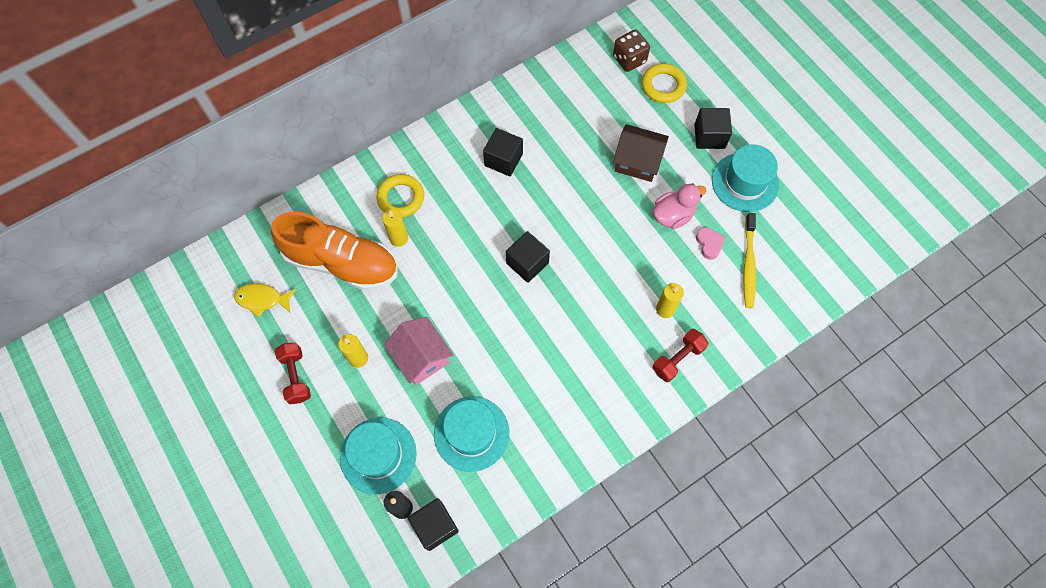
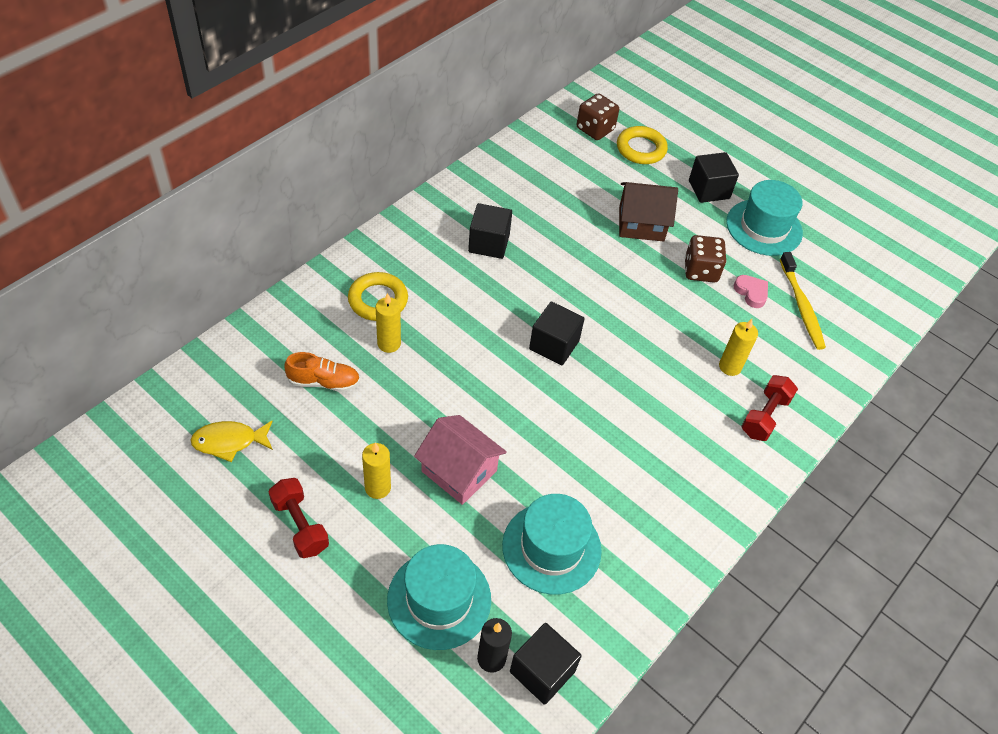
camera: 20 degrees left, 15 degrees down
orange shoe [271,212,398,291] -> orange shoe [284,352,360,392], size x0.46
pink duck [653,183,707,229] -> brown dice [685,235,726,283]

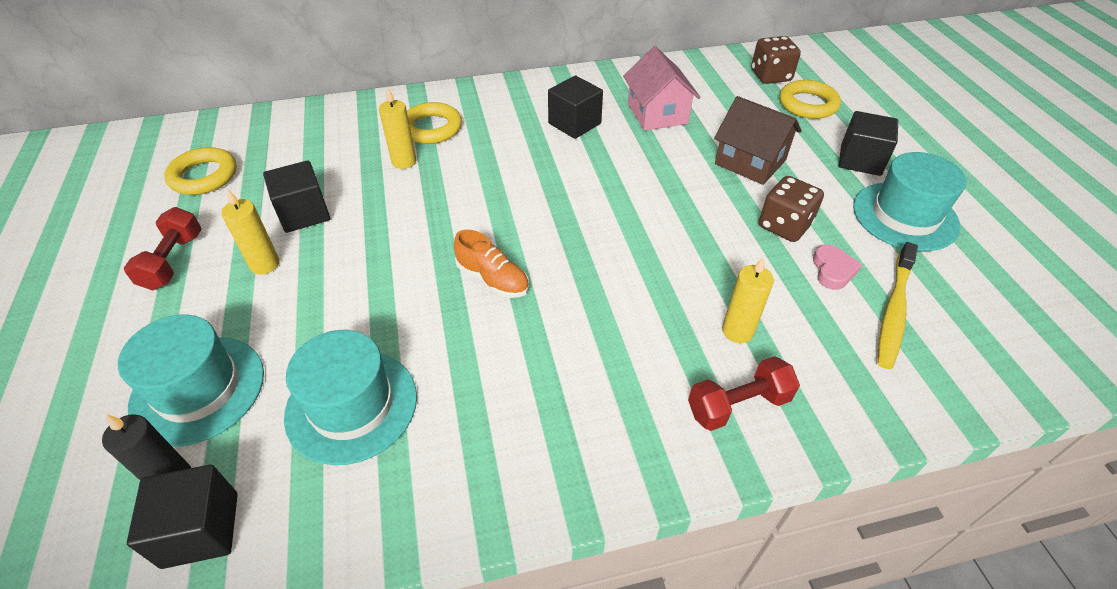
camera: 40 degrees right, 5 degrees down
yellow fish [190,420,273,462] -> yellow ring [164,147,237,195]
orange shoe [284,352,360,392] -> orange shoe moved to [454,230,529,298]
pink house [414,415,507,505] -> pink house moved to [623,46,701,131]
black cube [529,302,585,365] -> black cube moved to [263,160,331,233]

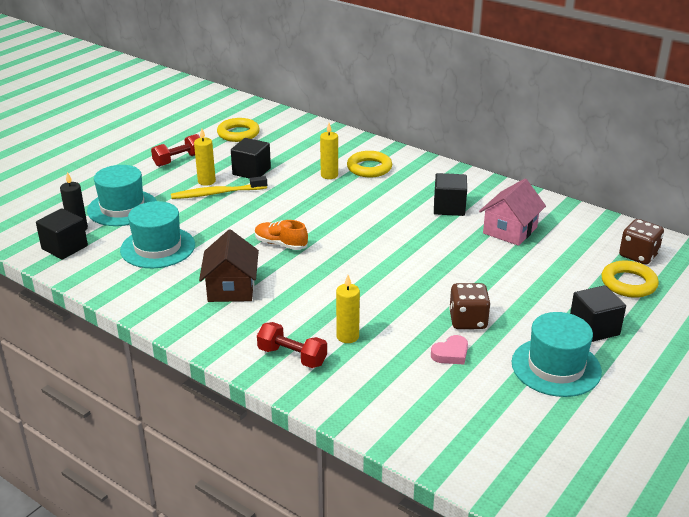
camera: 50 degrees right, 15 degrees down
orange shoe [454,230,529,298] -> orange shoe turned 120 degrees clockwise [255,220,308,250]
brown house [714,96,802,185] -> brown house moved to [199,229,259,302]
yellow toothbrush [878,242,918,369] -> yellow toothbrush moved to [171,176,267,199]

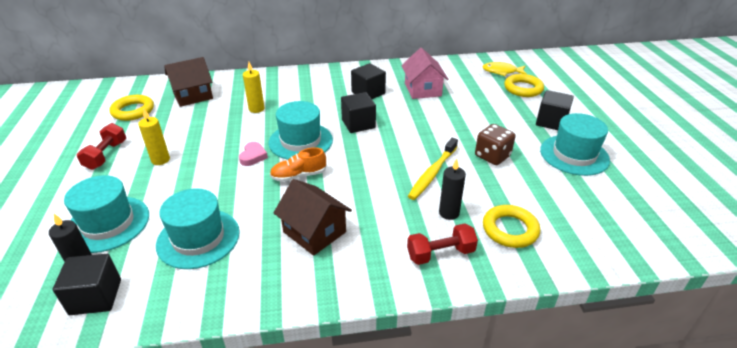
camera: 45 degrees left, 5 degrees up
yellow toothbrush [171,176,267,199] -> yellow toothbrush moved to [408,138,458,200]
black cube [231,138,271,179] -> black cube moved to [341,92,376,133]
yellow candle [336,275,360,343] -> black candle [439,159,466,220]
yellow ring [347,151,392,178] -> yellow ring moved to [483,205,540,248]
pink heart [431,335,468,365] -> pink heart moved to [239,142,268,166]
brown dice [619,219,664,265] -> yellow fish [482,62,527,76]
none -> brown house [164,57,213,107]
none -> turquoise hat [269,101,333,160]

